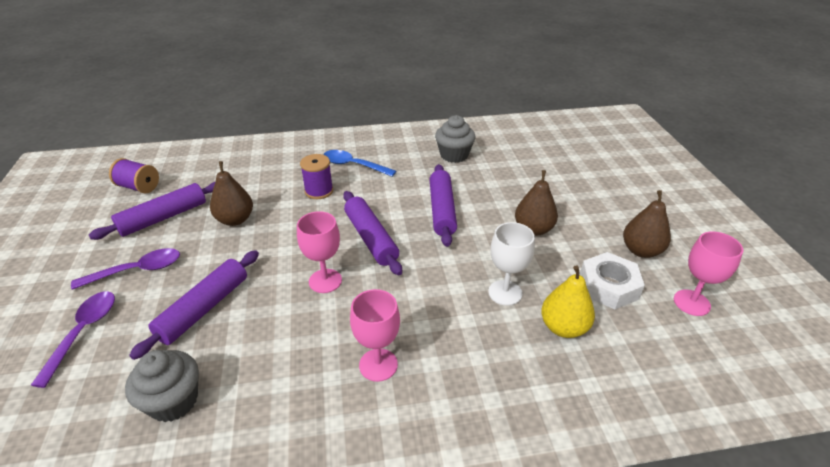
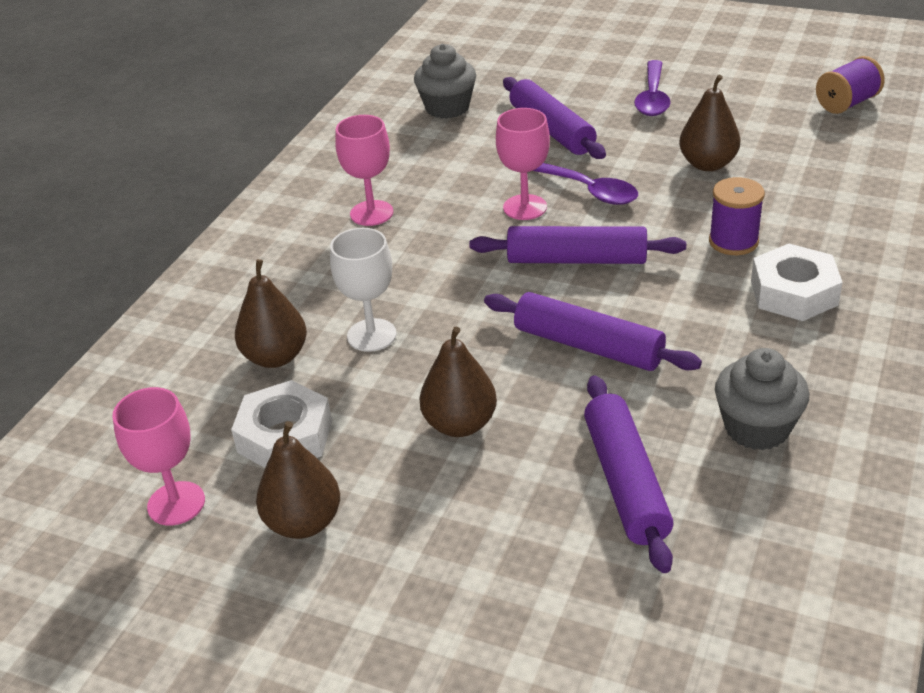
camera: 125 degrees right, 0 degrees up
purple spoon [31,291,115,388] -> purple spoon moved to [533,163,638,205]
purple rolling pin [89,182,215,240] -> purple rolling pin moved to [584,375,673,573]
blue spoon [323,150,396,177] -> white nut [751,243,843,321]
yellow pear [541,265,595,338] -> brown pear [235,259,307,368]

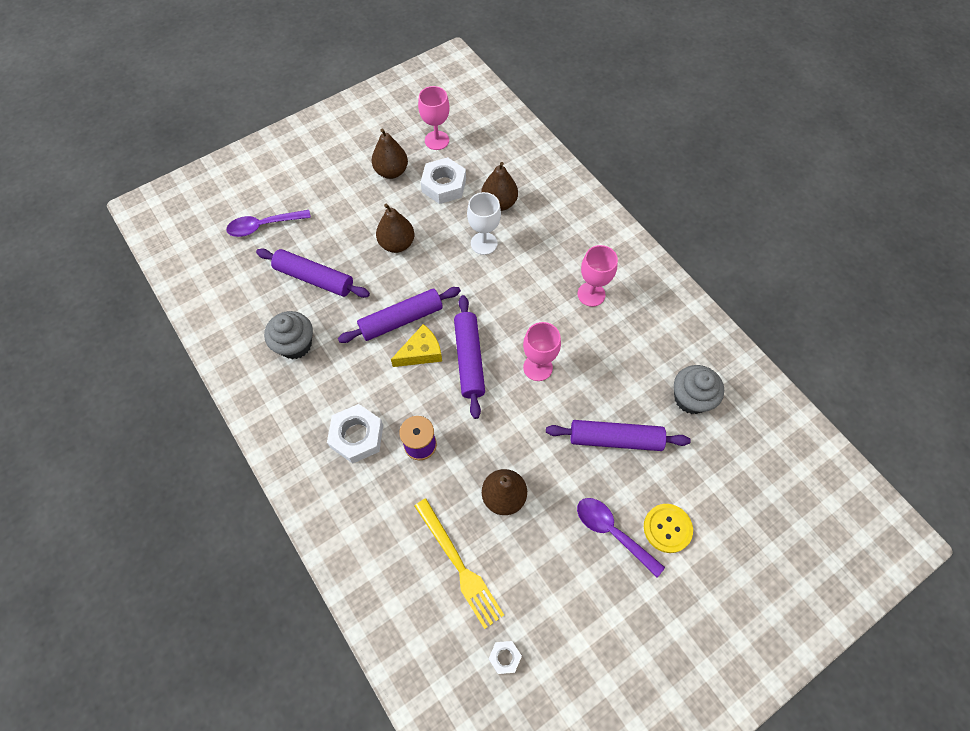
camera: 120 degrees right, 25 degrees up
purple rolling pin [469,226,686,264] -> purple rolling pin turned 45 degrees counterclockwise [454,295,485,419]
purple spoon [533,163,638,205] -> purple spoon moved to [226,210,311,237]
purple spool [816,56,885,114] -> white nut [489,641,522,674]
none -> yellow cheese [391,324,442,367]
none -> yellow fork [415,499,504,629]
none -> yellow button [644,504,693,553]

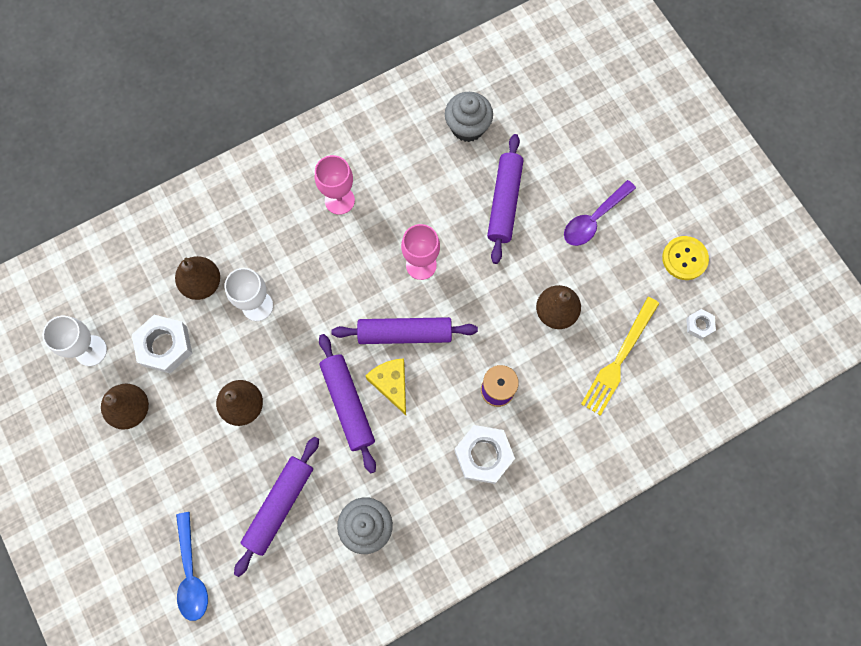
camera: 85 degrees left, 10 degrees up
purple spoon [226,210,311,237] -> blue spoon [176,512,208,621]
yellow fork [415,499,504,629] -> yellow fork turned 150 degrees clockwise [581,297,659,416]
pink goblet [418,86,450,150] -> white goblet [42,316,107,366]
yellow button [644,504,693,553] -> yellow button moved to [662,236,709,280]

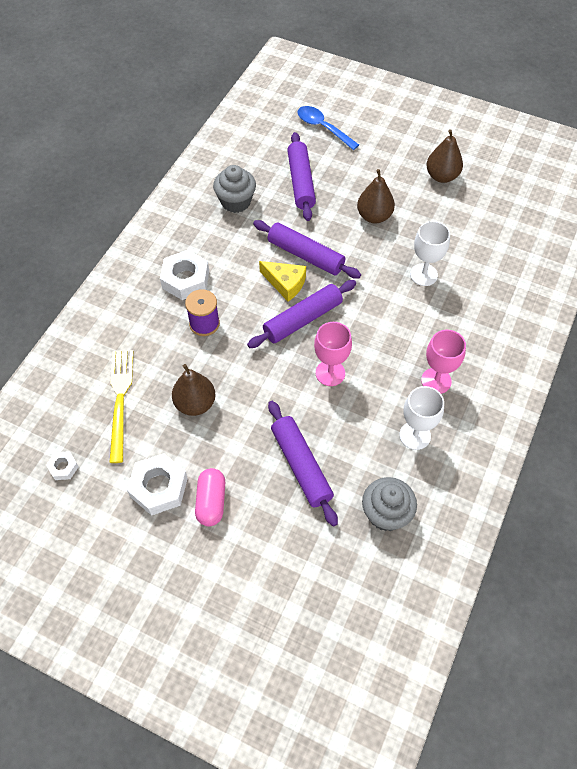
camera: 145 degrees right, 15 degrees down
white goblet [42,316,107,366] -> white goblet moved to [400,386,444,450]
white nut [132,315,192,374] -> white nut moved to [127,453,188,516]
brown pear [175,256,220,300] -> none
purple spoon [564,180,636,246] -> pink capsule [195,468,225,526]
yellow button [662,236,709,280] -> none

